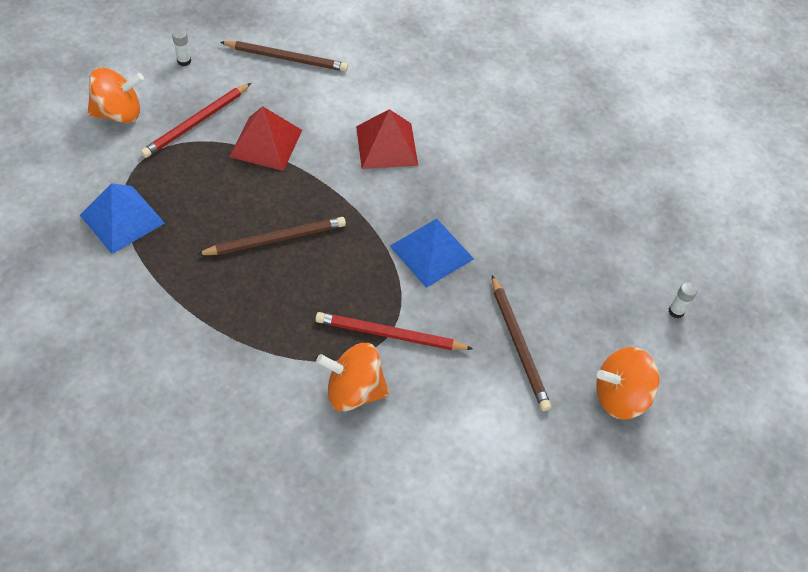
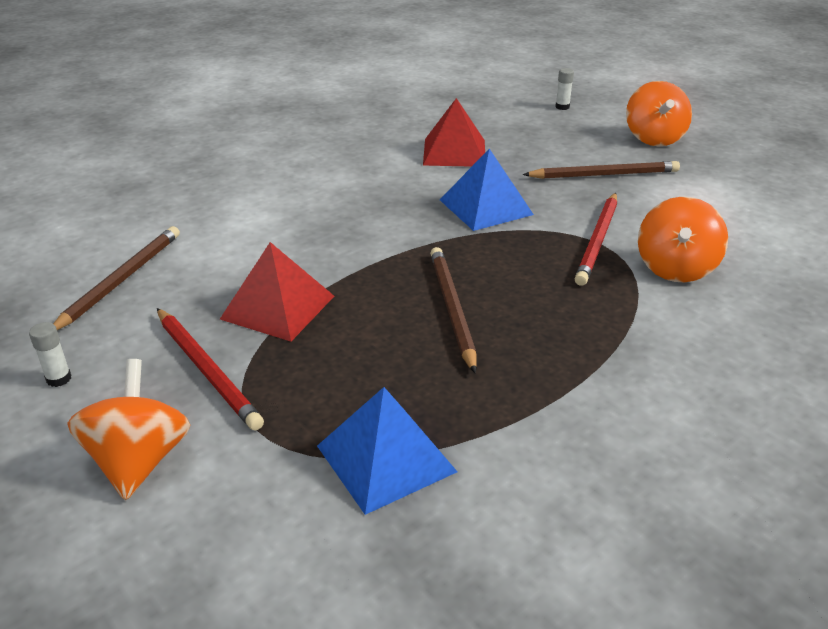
camera: 75 degrees left, 20 degrees down
red pyramid [356,109,418,169] -> red pyramid moved to [423,98,485,167]

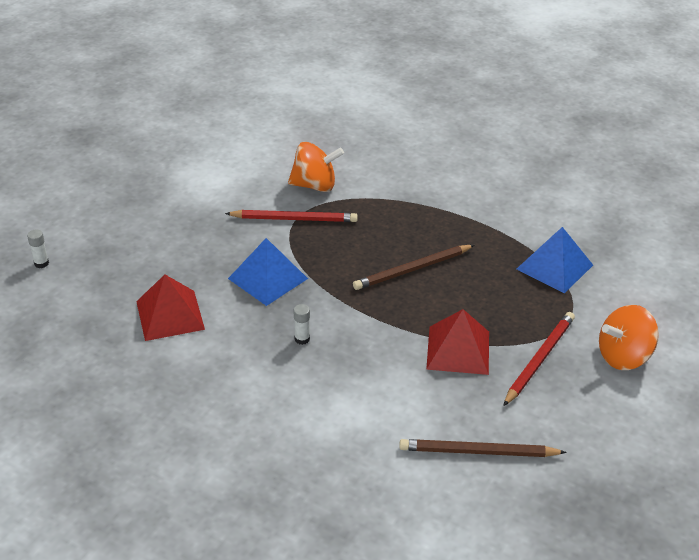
camera: 110 degrees left, 5 degrees up
white glue stick [29,322,72,387] -> white glue stick moved to [294,304,310,345]
brown pencil [523,161,680,179] -> none
orange spinning top [626,81,692,146] -> none

